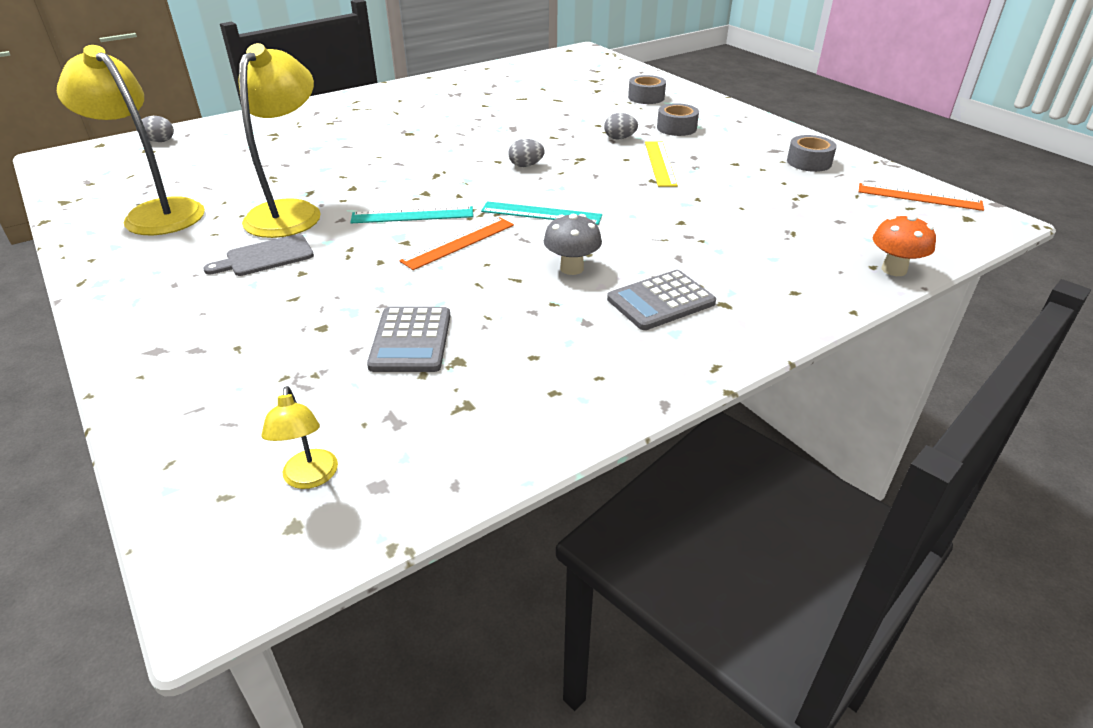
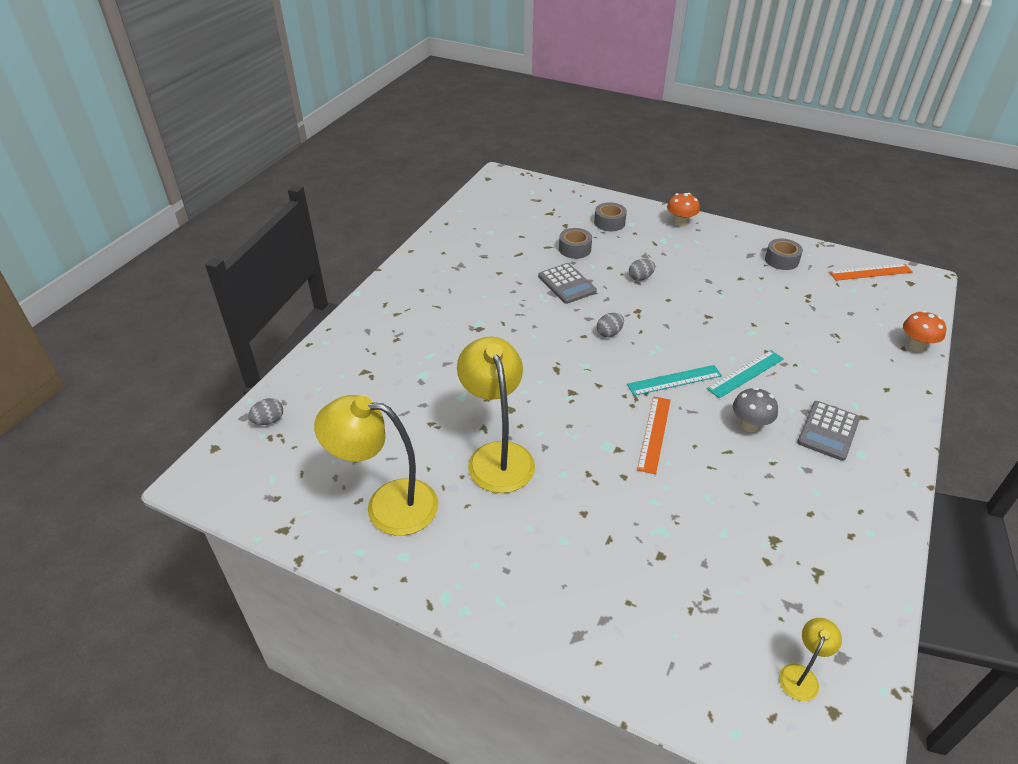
camera: 30 degrees left, 5 degrees up
grey cutting board [203,234,314,276] -> none
yellow lamp [261,386,338,489] -> yellow lamp turned 105 degrees counterclockwise [779,618,842,701]
turquoise ruler [350,206,473,223] -> turquoise ruler moved to [707,350,784,398]
grey calculator [367,307,450,372] -> grey calculator moved to [538,263,597,304]
yellow ruler [645,141,678,187] -> none
grey tape [657,103,699,136] -> grey tape moved to [559,228,592,259]
none -> orange mushroom [667,193,700,227]

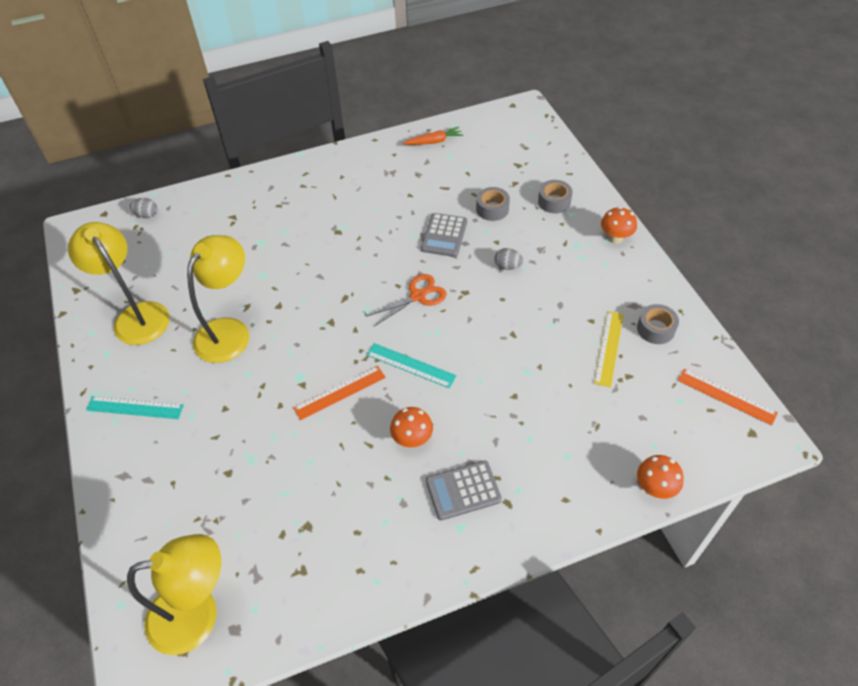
camera: 45 degrees right, 10 degrees up
grey egg [597,313,624,337] -> orange scissors [366,274,447,326]
turquoise ruler [707,350,784,398] -> turquoise ruler moved to [86,396,184,419]
grey mushroom [733,387,778,432] -> orange mushroom [390,407,433,448]
yellow lamp [779,618,842,701] -> yellow lamp [127,534,221,655], size x2.19
none -> orange carrot [403,127,463,145]
none -> yellow ruler [594,311,624,387]

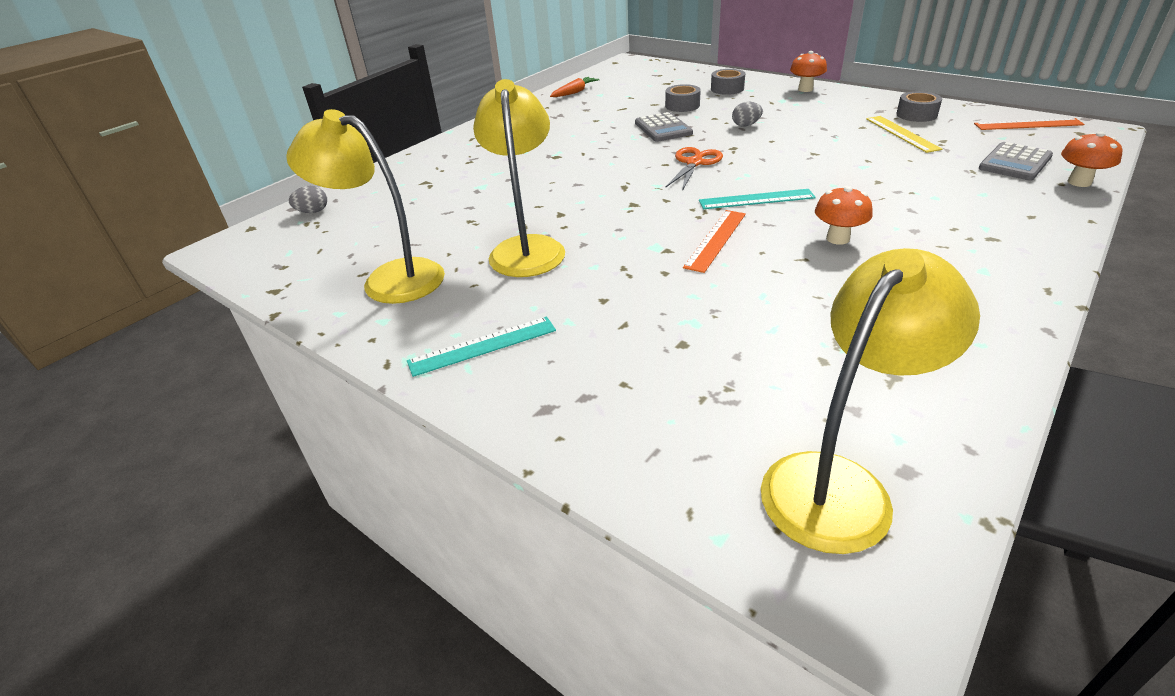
camera: 30 degrees left, 15 degrees down
grey calculator [426,461,502,520] -> grey calculator moved to [978,142,1053,181]

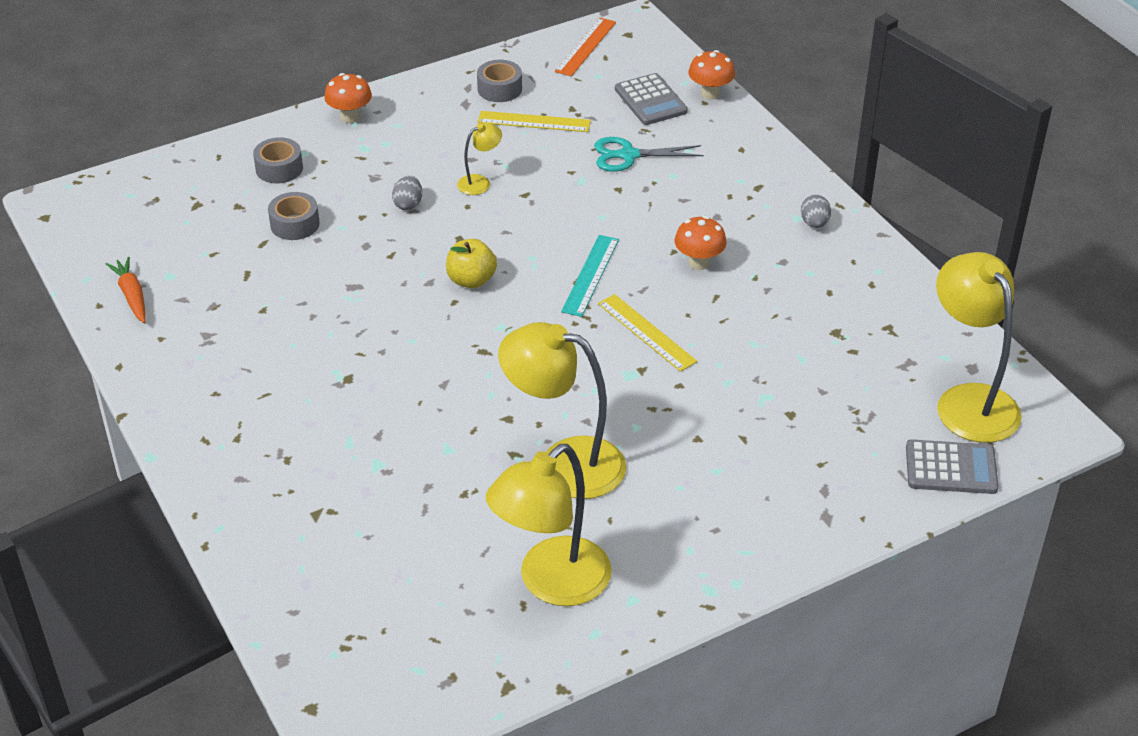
camera: 70 degrees left, 5 degrees up
grey egg [289,186,327,213] -> grey egg moved to [801,195,831,228]
turquoise ruler [407,317,556,377] -> none
grey calculator [635,112,693,142] -> grey calculator moved to [906,439,999,494]
orange scissors [666,147,723,191] -> yellow apple [446,239,497,288]
orange ruler [683,210,746,273] -> yellow ruler [598,294,697,372]
none -> yellow lamp [457,123,502,195]
none -> turquoise scissors [594,137,704,172]

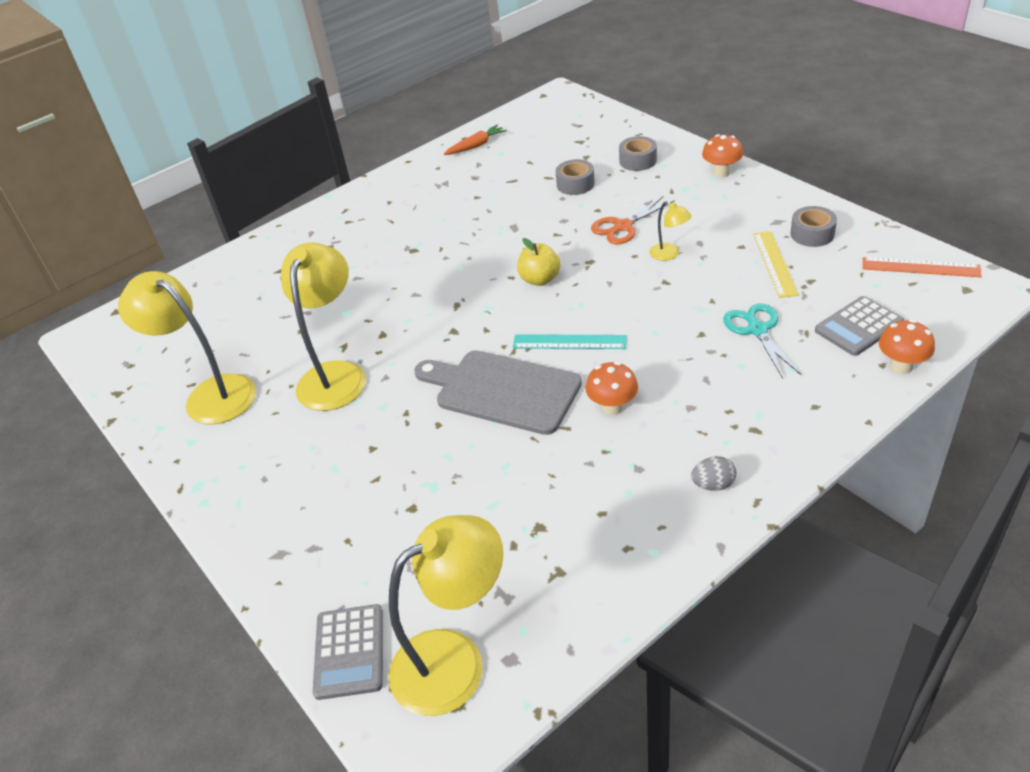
camera: 85 degrees right, 0 degrees up
grey egg [392,176,422,210] -> orange scissors [591,195,675,244]
yellow ruler [598,294,697,372] -> grey cutting board [414,350,582,435]

